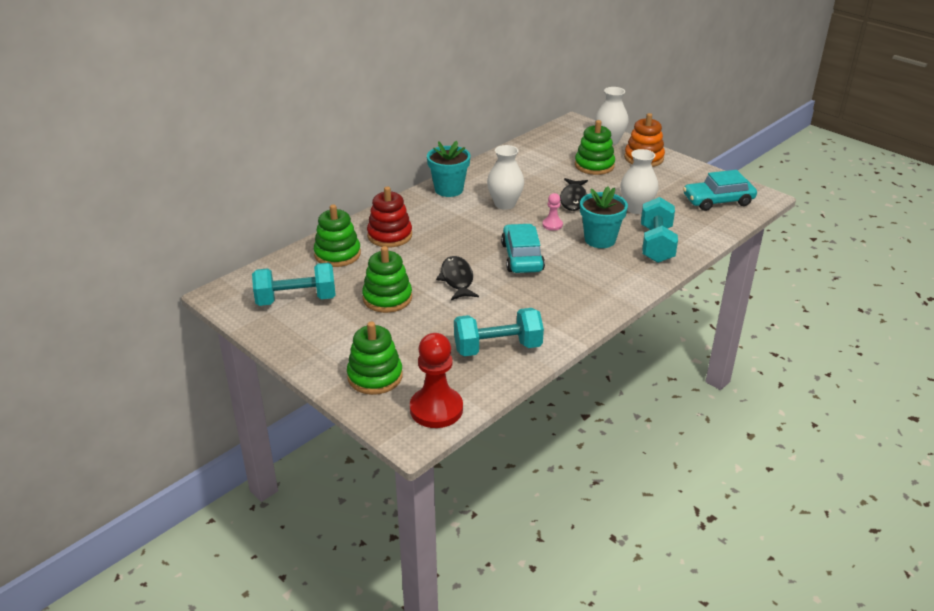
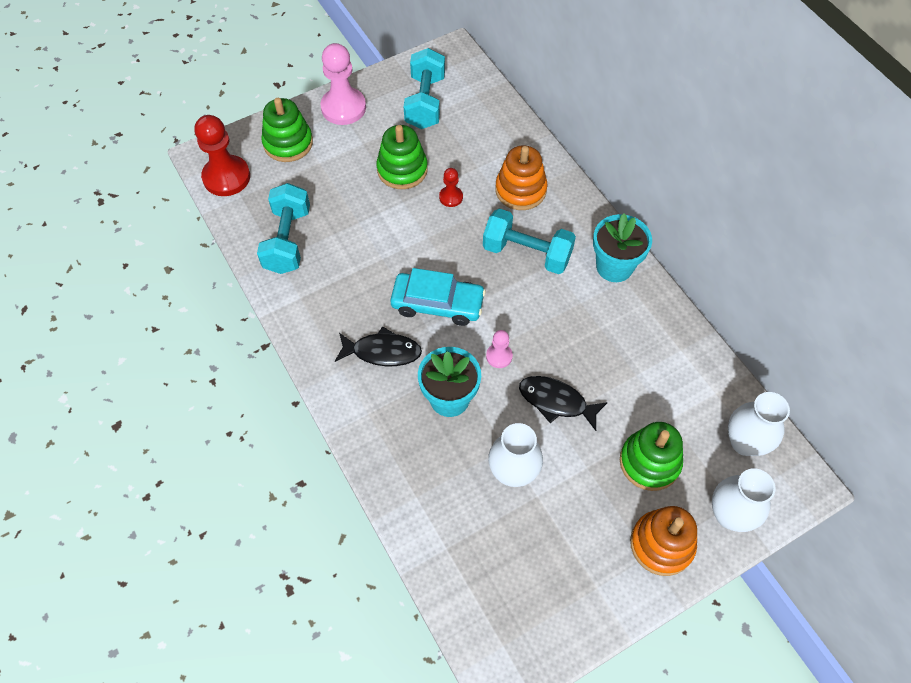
camera: 105 degrees right, 25 degrees up
green stacking toy [314,204,361,267] -> none
red stacking toy [367,187,412,247] -> orange stacking toy [495,145,547,210]
black fish [436,256,479,300] -> black fish moved to [335,326,422,366]
white vase [487,145,524,210] -> white vase moved to [728,392,790,456]
turquoise dumbbell [641,197,678,263] -> turquoise dumbbell moved to [483,208,576,274]
turquoise car [683,170,757,211] -> none
none -> pink pawn [320,43,366,125]
none -> red pawn [439,168,463,207]

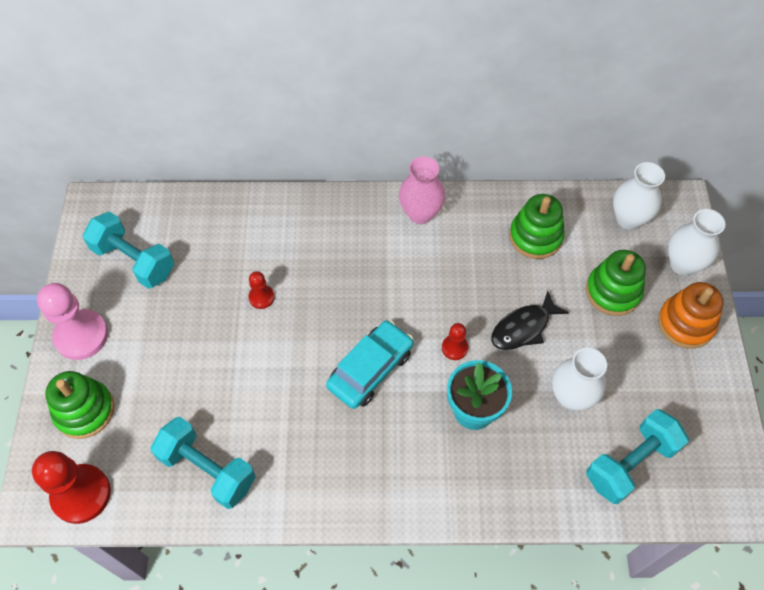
camera: 60 degrees left, 0 degrees up
black fish [335,326,422,366] -> none
green stacking toy [376,125,428,189] -> green stacking toy moved to [509,194,565,259]
turquoise dumbbell [483,208,576,274] -> turquoise dumbbell moved to [586,409,689,504]
pink pawn [486,330,513,368] -> red pawn [442,323,468,360]
orange stacking toy [495,145,547,210] -> none
turquoise flower pot [593,213,652,282] -> pink vase [399,156,445,224]

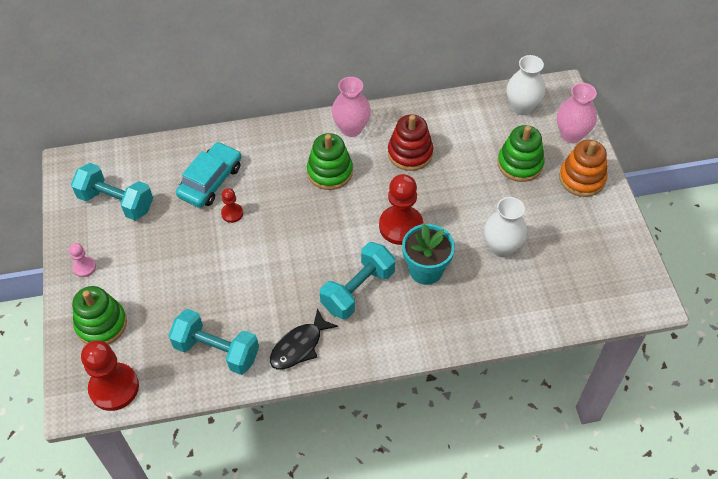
camera: 10 degrees left, 5 degrees down
pink pawn [37,283,108,360] -> pink pawn [69,243,96,277], size x0.50
turquoise car [326,320,413,409] -> turquoise car moved to [176,142,241,208]
red pawn [442,323,468,360] -> red pawn [379,174,423,245], size x2.01
black fish [491,291,569,350] -> black fish moved to [270,308,338,369]
green stacking toy [509,194,565,259] -> green stacking toy moved to [307,133,353,190]
turquoise dumbbell [586,409,689,504] -> turquoise dumbbell moved to [320,242,395,319]
white vase [668,209,725,275] -> pink vase [557,83,597,143]
none -> red stacking toy [388,114,433,171]

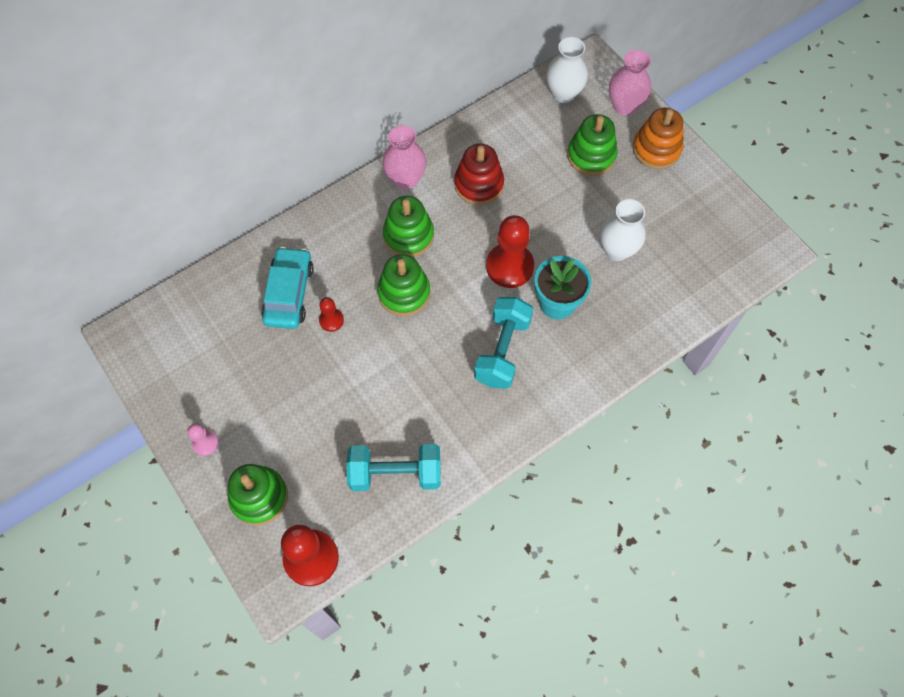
camera: 25 degrees left, 10 degrees up
turquoise dumbbell [71,163,153,220] -> none
black fish [270,308,338,369] -> none
none -> green stacking toy [377,254,430,316]

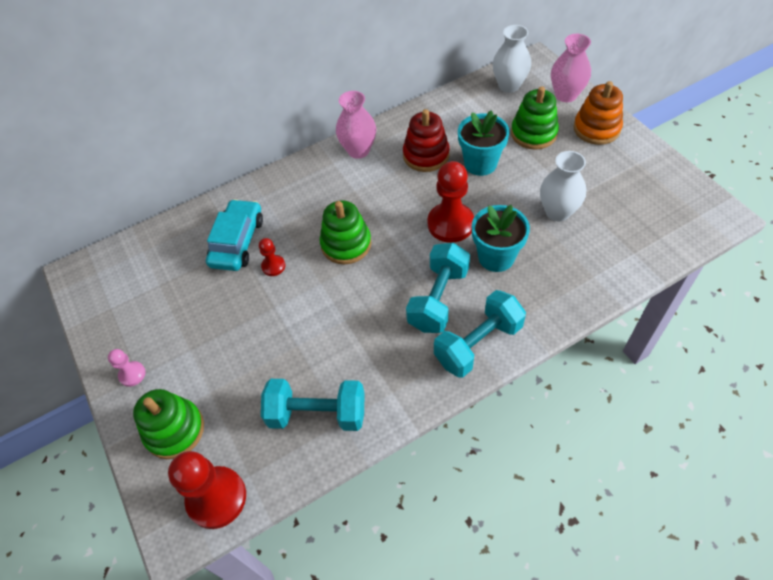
camera: 10 degrees right, 10 degrees down
green stacking toy [383,196,434,257] -> none
none -> turquoise dumbbell [434,290,526,378]
none -> turquoise flower pot [458,110,510,176]

